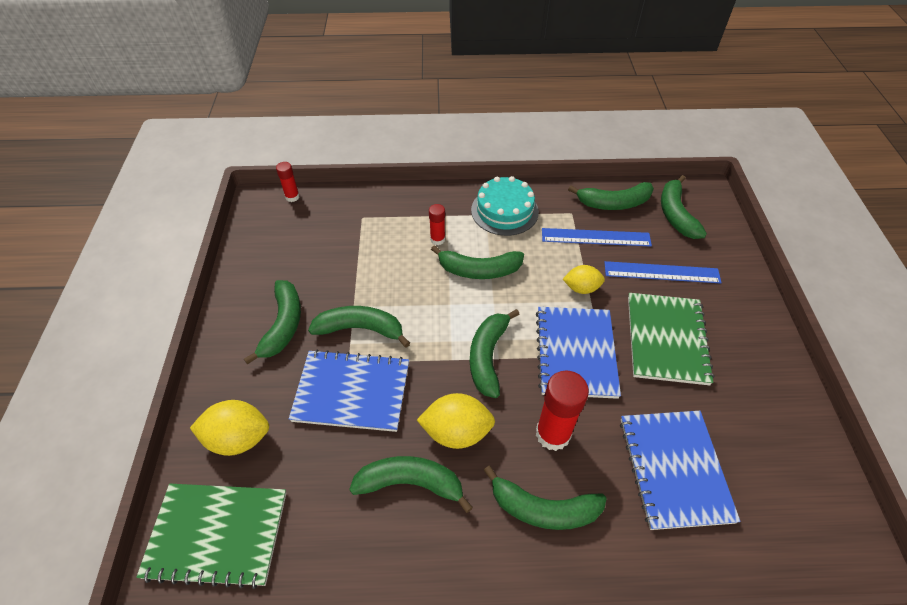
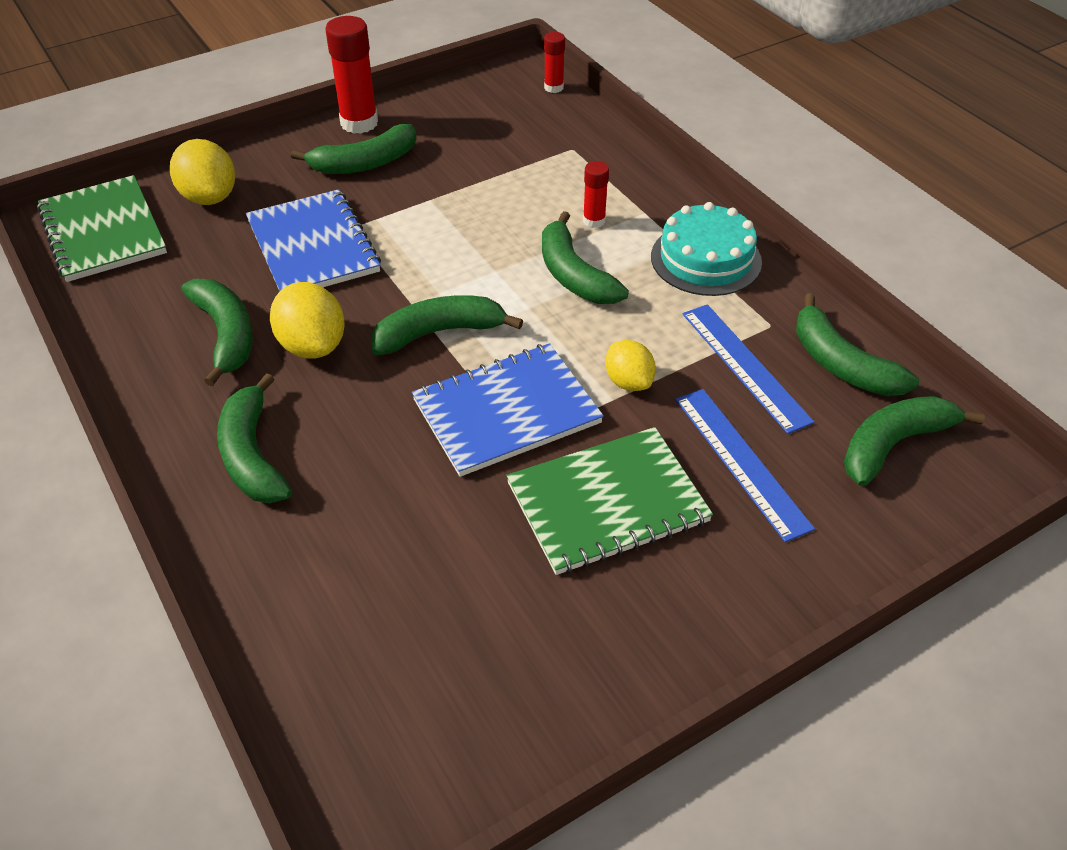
camera: 60 degrees right, 5 degrees down
green banana [308,306,410,347] -> none
red glue stick [536,371,589,451] -> red glue stick moved to [325,16,378,134]
blue notebook [620,411,741,530] -> none

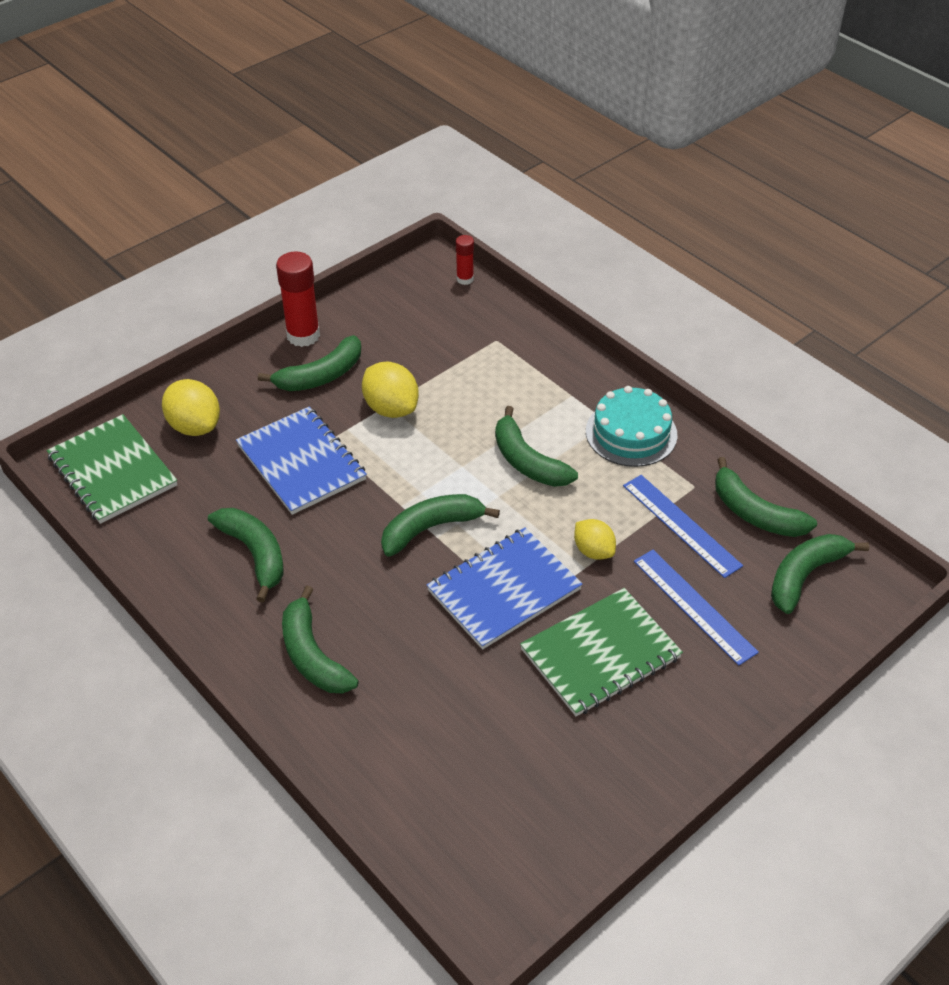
camera: 10 degrees left, 0 degrees up
yellow lemon [270,282,345,358] -> yellow lemon moved to [362,361,419,418]
red glue stick [583,161,609,228] -> none

